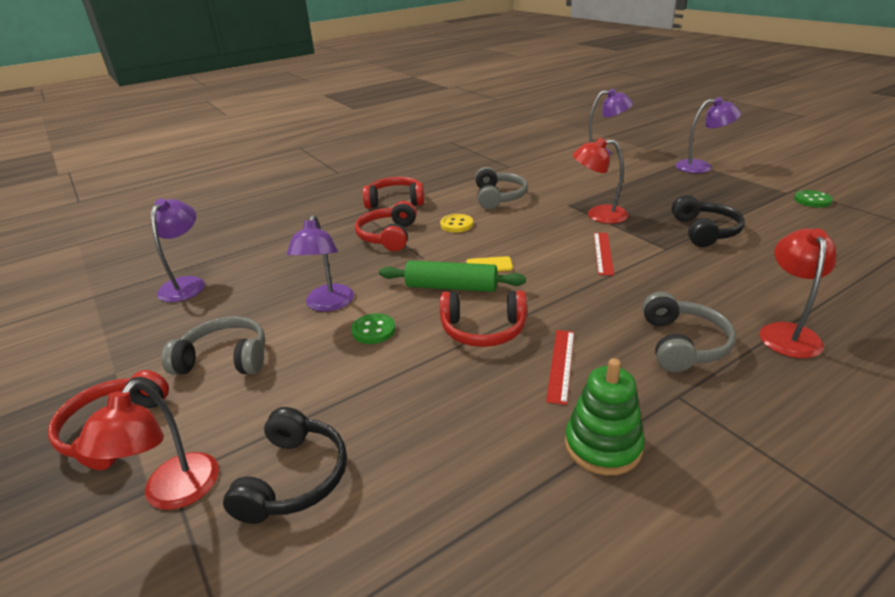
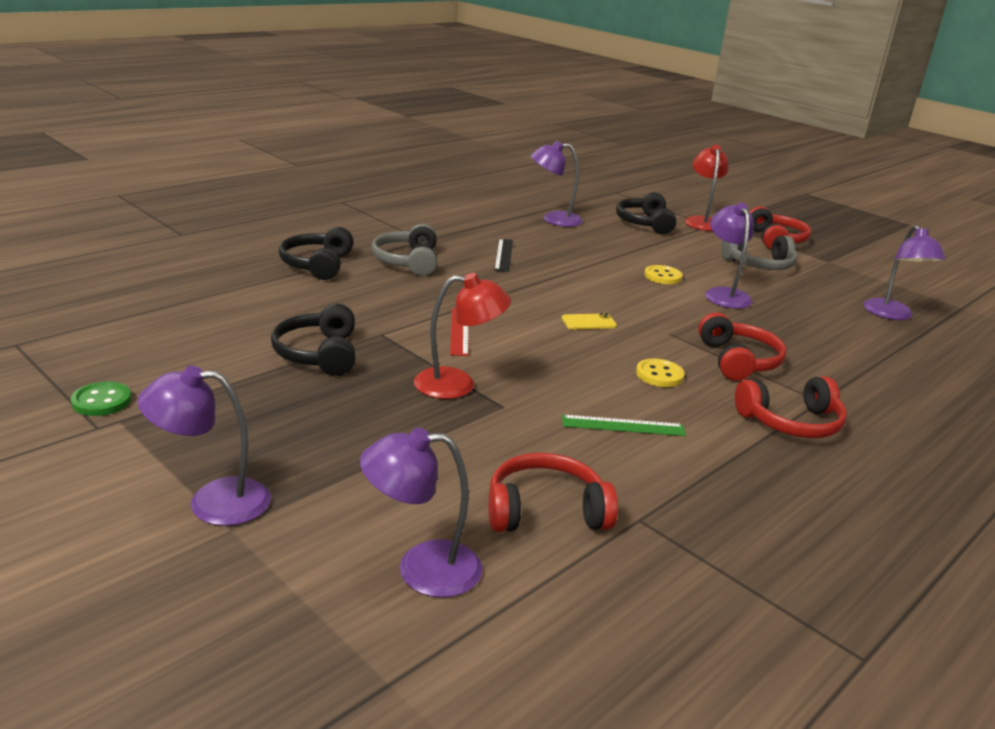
camera: 165 degrees right, 5 degrees down
green button [351,313,395,344] -> yellow button [644,265,683,284]
green rolling pin [379,260,526,292] -> none
red headphones [440,290,527,347] -> red headphones moved to [488,453,618,532]
grey headphones [475,167,528,209] -> green ruler [562,415,686,436]
red ruler [546,330,574,405] -> black ruler [494,239,513,272]
green stacking toy [565,358,645,475] -> none
red lamp [759,228,836,358] -> black headphones [279,227,354,280]
none -> purple lamp [531,141,583,227]

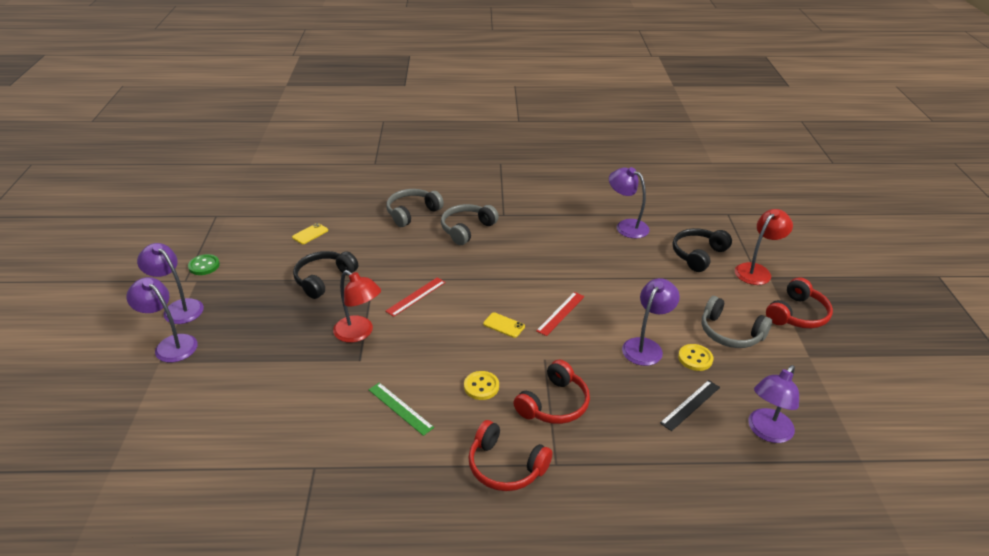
camera: 45 degrees right, 10 degrees up
black headphones [279,227,354,280] -> grey headphones [386,189,444,227]
purple lamp [360,427,483,598] -> purple lamp moved to [137,243,204,324]
red headphones [488,453,618,532] -> none
black ruler [494,239,513,272] -> black ruler moved to [660,380,720,431]
yellow button [644,265,683,284] -> yellow button moved to [678,344,713,371]
none -> yellow phone [292,223,328,244]
none -> red ruler [536,292,585,336]

